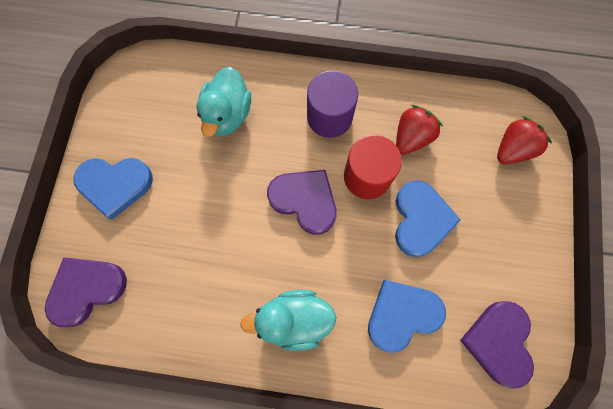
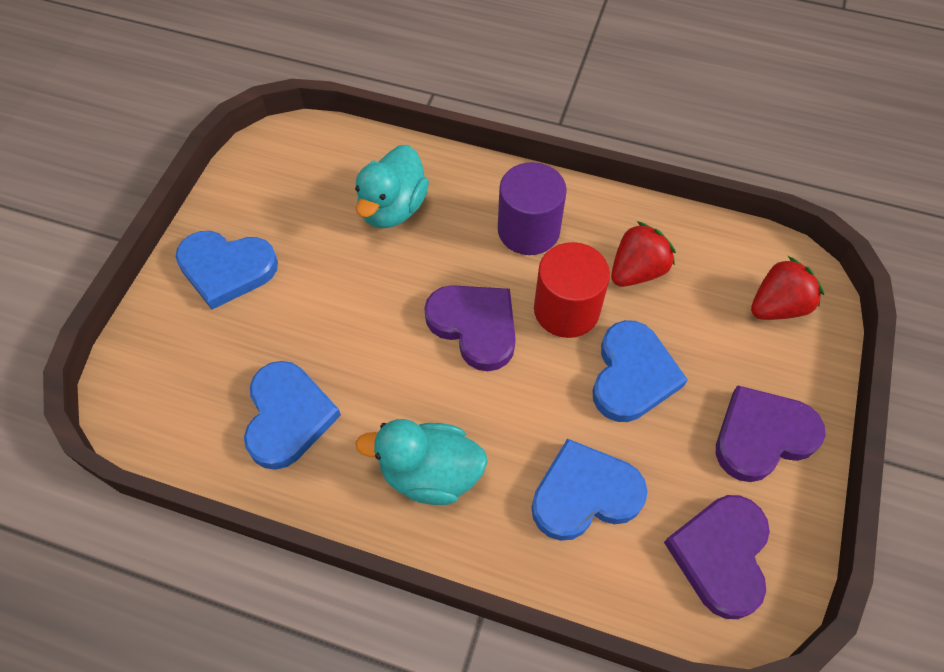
camera: 10 degrees right, 15 degrees down
purple heart [45,257,127,327] -> purple heart moved to [716,385,825,482]
none -> blue heart [244,361,341,470]

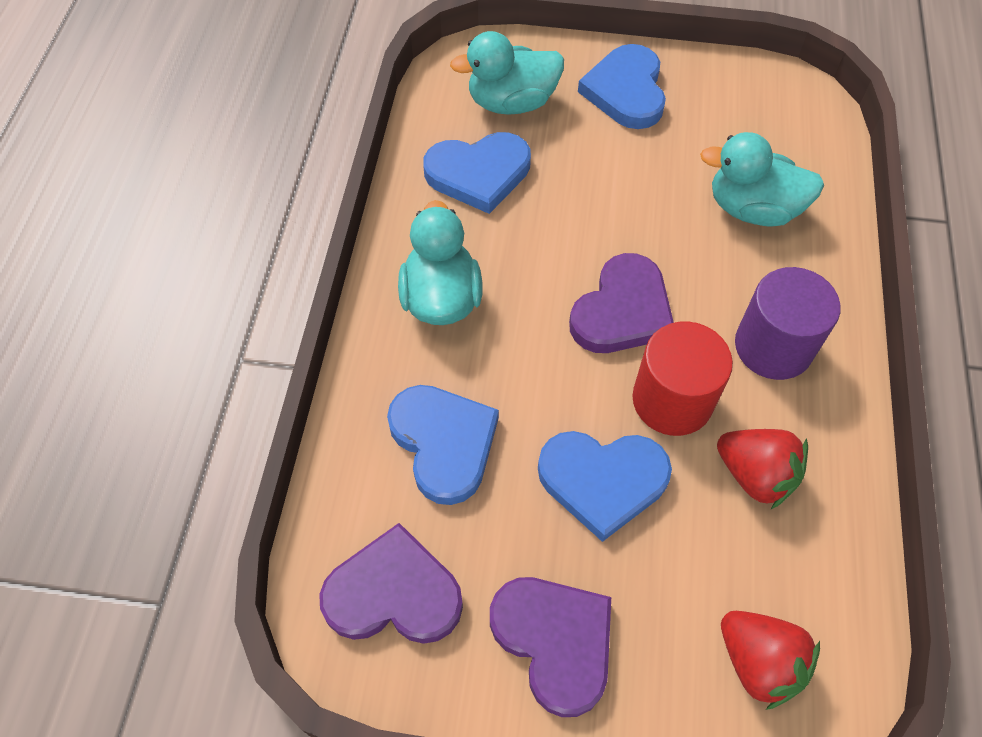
camera: 80 degrees right, 0 degrees up
none -> turquoise duck [450,31,564,115]

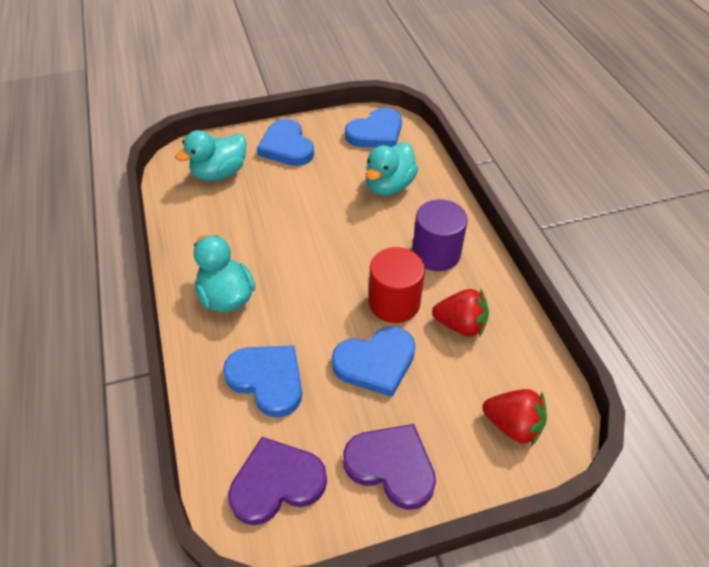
camera: 25 degrees left, 10 degrees down
blue heart [423,132,531,214] -> blue heart moved to [345,108,402,148]
purple heart [569,253,674,353] -> none
turquoise duck [700,132,824,227] -> turquoise duck turned 45 degrees counterclockwise [366,142,418,196]

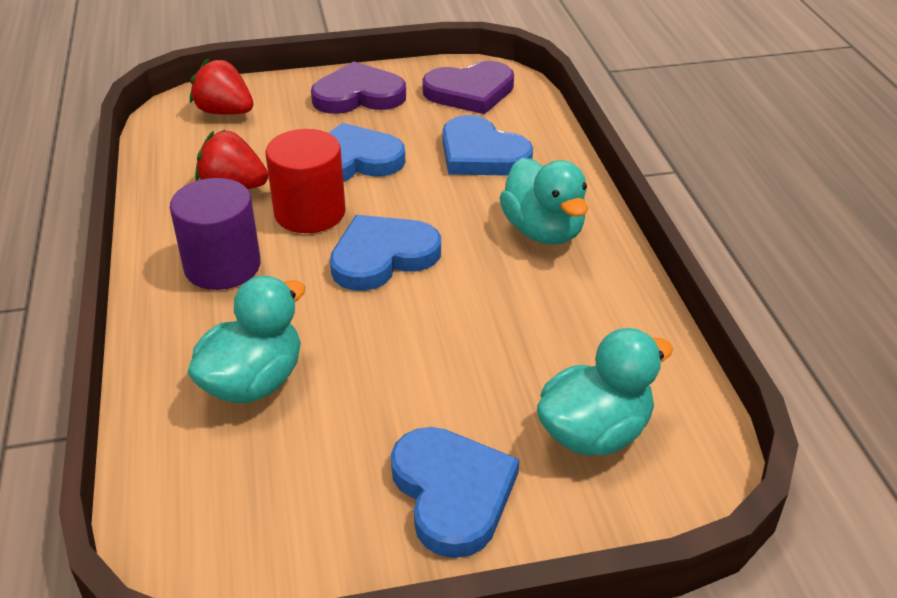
camera: 175 degrees left, 10 degrees down
purple heart [343,424,436,510] -> purple heart turned 135 degrees clockwise [311,62,406,114]
blue heart [345,108,402,148] -> blue heart moved to [330,215,441,291]

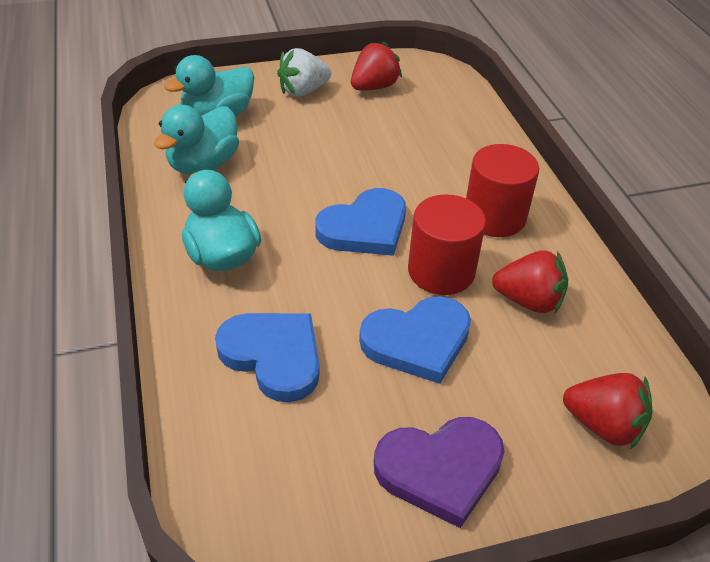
camera: 175 degrees right, 5 degrees up
purple cylinder [170,178,261,290] -> red cylinder [466,144,539,237]
turquoise duck [188,275,305,403] -> turquoise duck moved to [154,105,239,175]
blue heart [391,427,519,558] -> white strawberry [277,48,331,97]
purple heart [422,61,514,114] -> none
none -> red strawberry [351,41,402,91]

